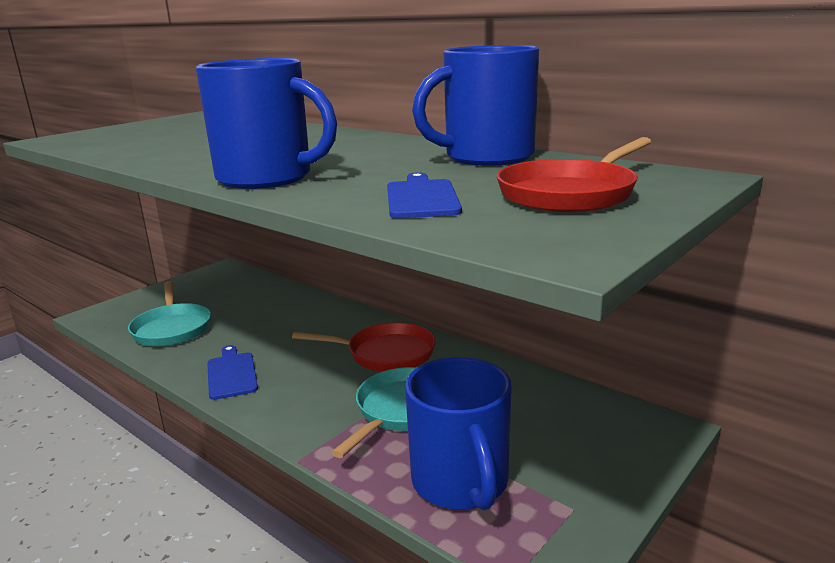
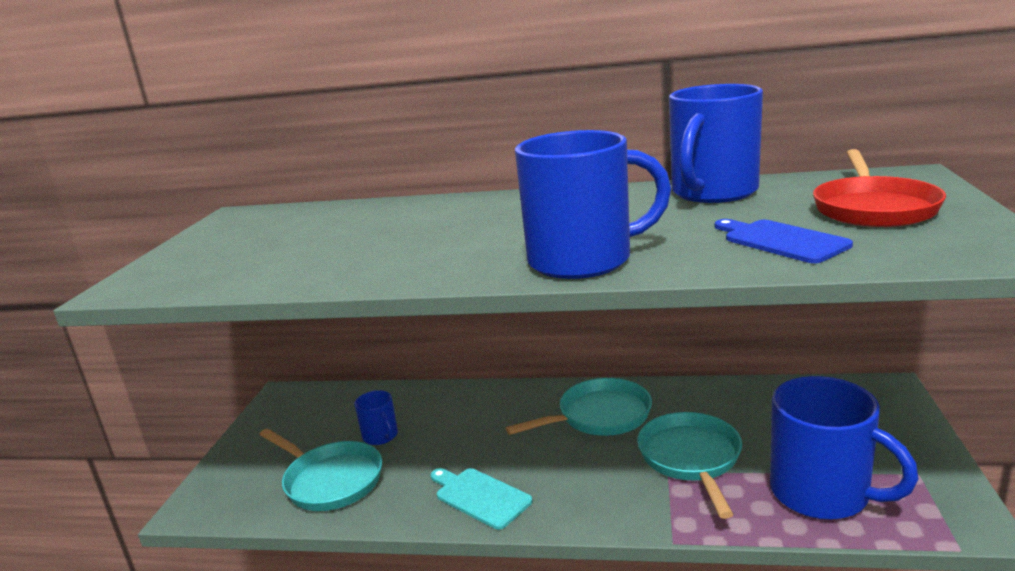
camera: 30 degrees left, 0 degrees up
blue cutting board [207,345,258,400] -> turquoise cutting board [431,468,533,530]
red pan [292,322,436,372] -> turquoise pan [506,378,652,436]
none -> blue mug [354,390,398,445]

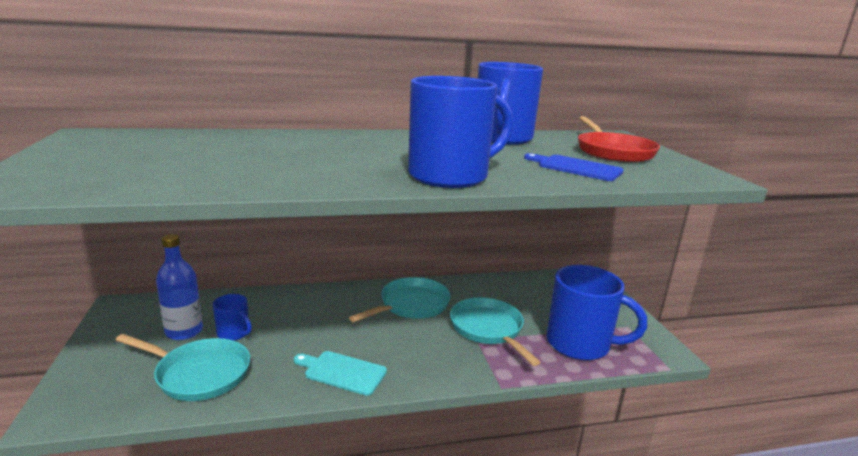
camera: 25 degrees left, 0 degrees up
none -> blue bottle [156,234,203,340]

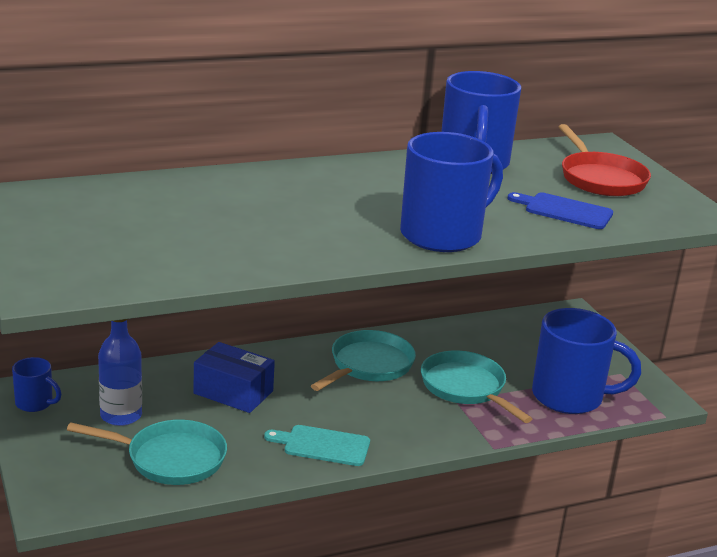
camera: 10 degrees left, 5 degrees up
blue mug [213,294,252,341] -> blue mug moved to [12,357,61,412]
none -> blue box [193,342,275,413]

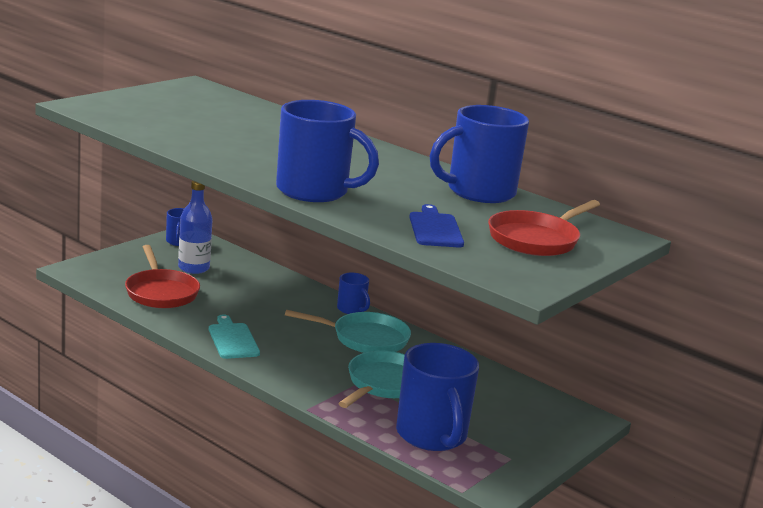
camera: 60 degrees right, 5 degrees down
turquoise pan [67,420,227,485] -> red pan [125,245,200,308]
blue box [193,342,275,413] -> none
none -> blue mug [337,273,370,314]

